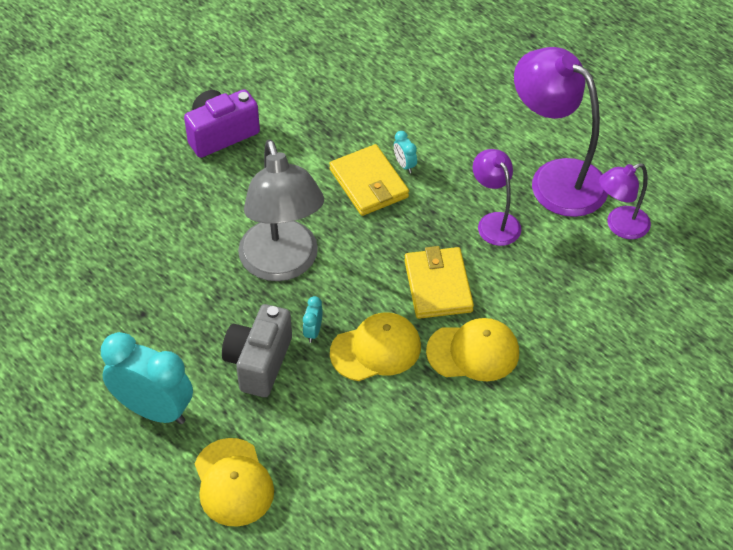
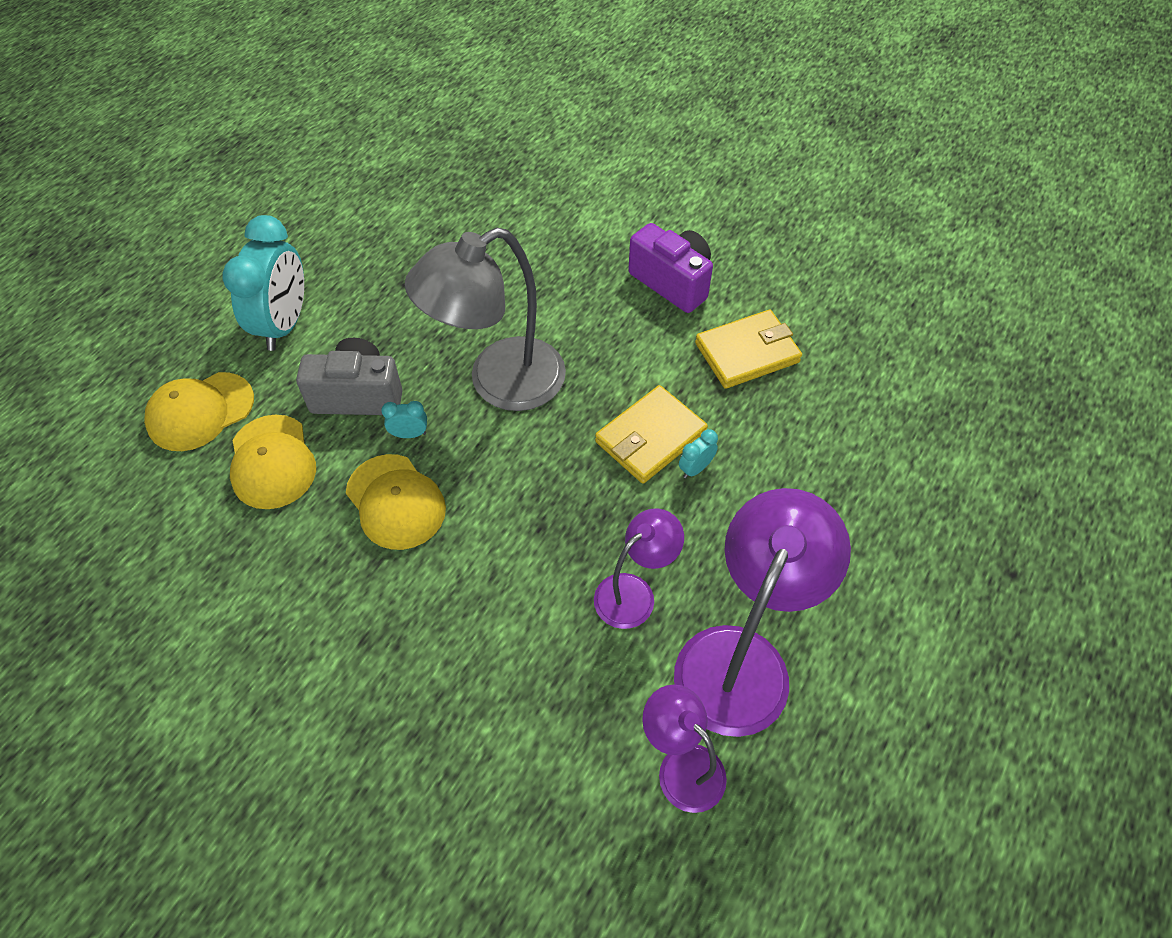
camera: 75 degrees right, 5 degrees up
yellow wallet [404,246,474,319] -> yellow wallet moved to [695,310,802,389]
yellow cap [426,318,519,381] -> yellow cap moved to [230,415,316,509]

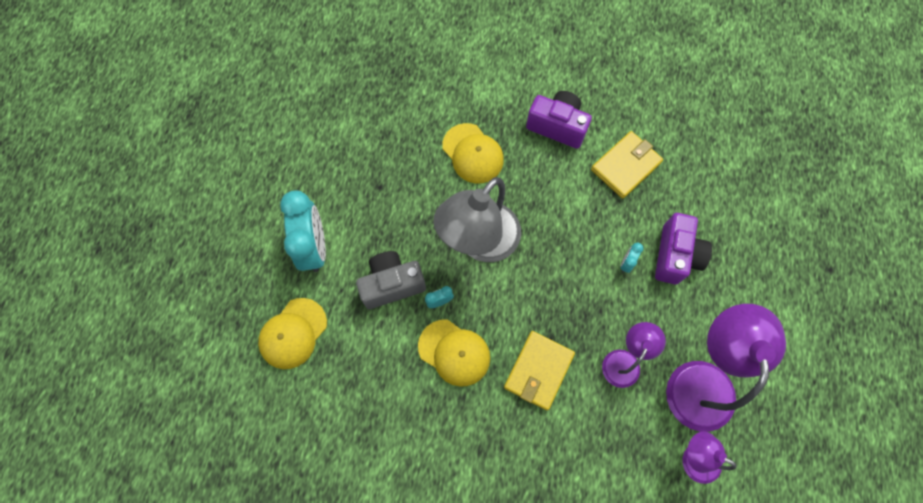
camera: 20 degrees left, 15 degrees up
yellow cap [230,415,316,509] -> yellow cap moved to [442,123,504,183]
yellow wallet [595,385,708,484] -> yellow wallet moved to [504,331,575,410]
none -> purple camera [655,213,712,284]

